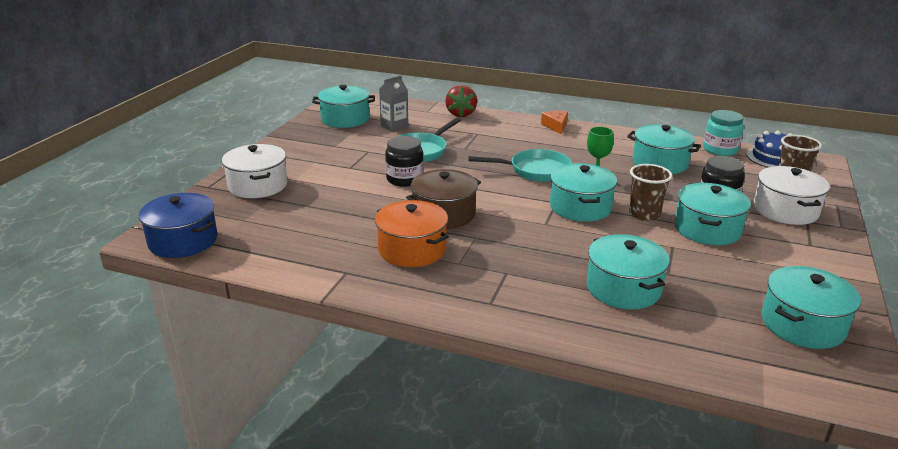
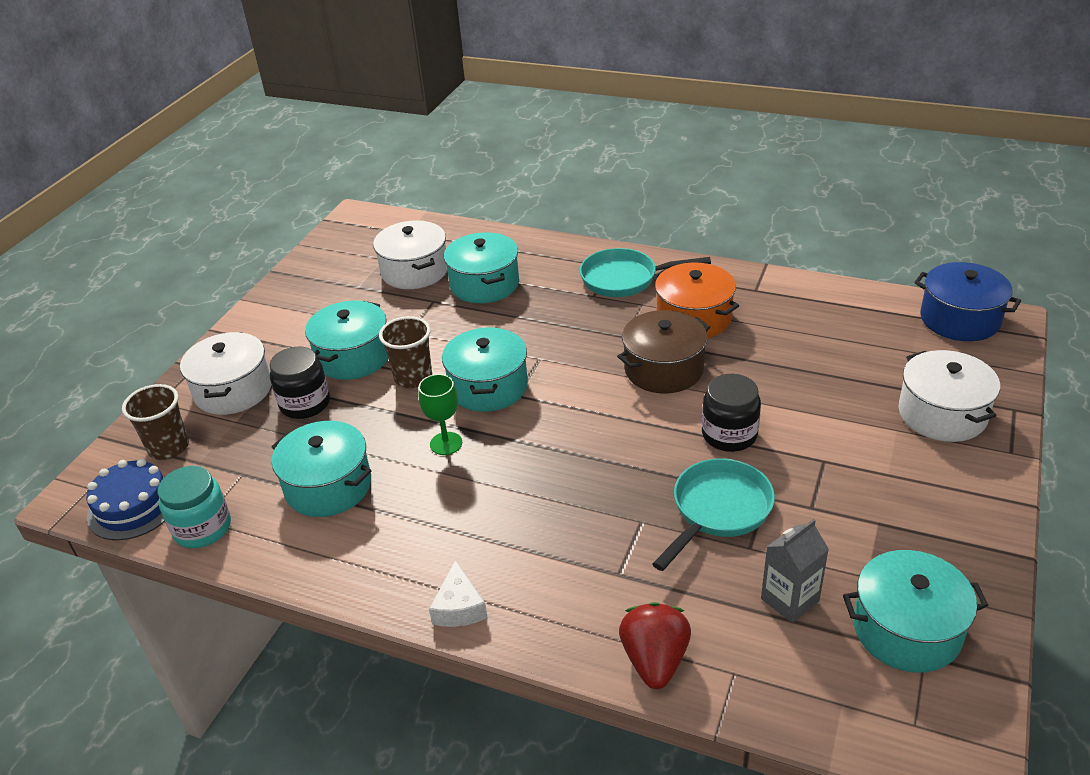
camera: 175 degrees left, 10 degrees up
turquoise pan [468,149,572,182] -> turquoise pan moved to [580,248,711,297]
orange cheese [541,111,568,135] -> white cheese [429,560,488,627]
turquoise pot [762,266,861,349] -> none
none -> white pot [373,220,447,289]

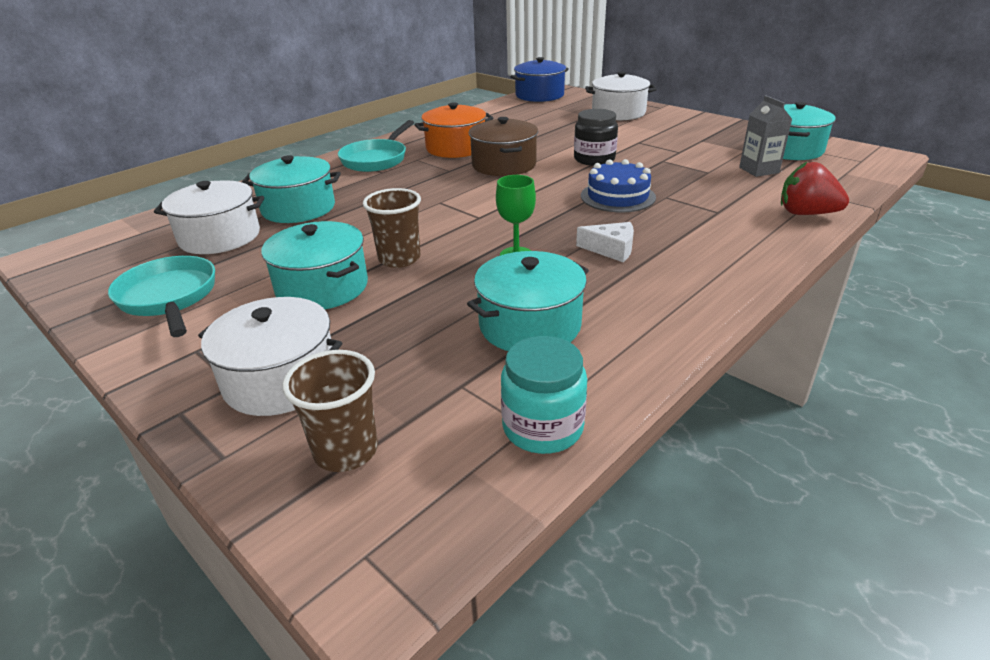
camera: 70 degrees left, 5 degrees down
blue cake [86,459,165,540] -> blue cake moved to [581,159,656,213]
black jar [270,346,330,419] -> none
white cheese [429,560,488,627] -> white cheese moved to [576,222,634,262]
turquoise pot [442,327,528,412] -> none
turquoise pan [652,458,775,571] -> turquoise pan moved to [108,256,215,337]

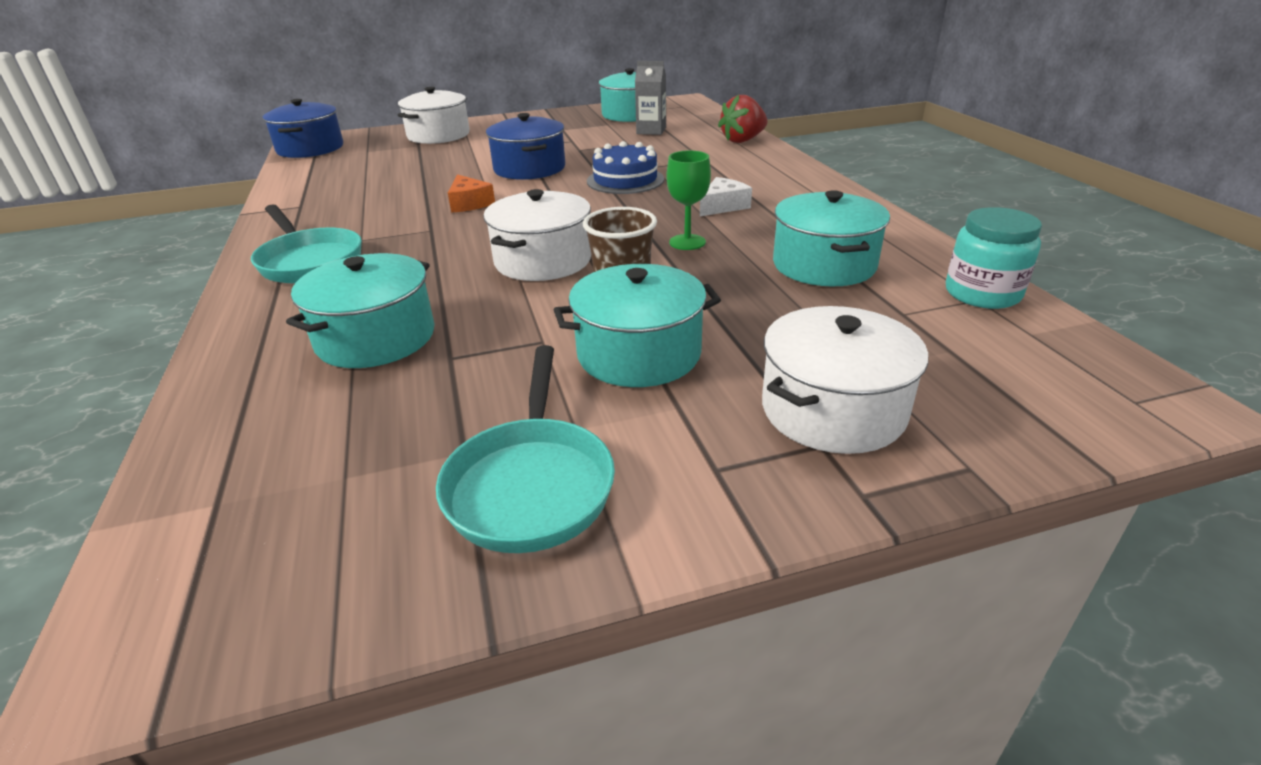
camera: 60 degrees left, 0 degrees up
turquoise pan [108,256,215,337] -> turquoise pan turned 90 degrees counterclockwise [436,345,615,553]
white pot [154,180,264,254] -> white pot moved to [483,189,591,281]
brown cup [282,350,378,472] -> none
orange pot [414,102,493,158] -> none
brown pot [469,117,538,176] -> orange cheese [448,174,495,213]
black jar [574,109,618,166] -> blue pot [486,113,565,180]

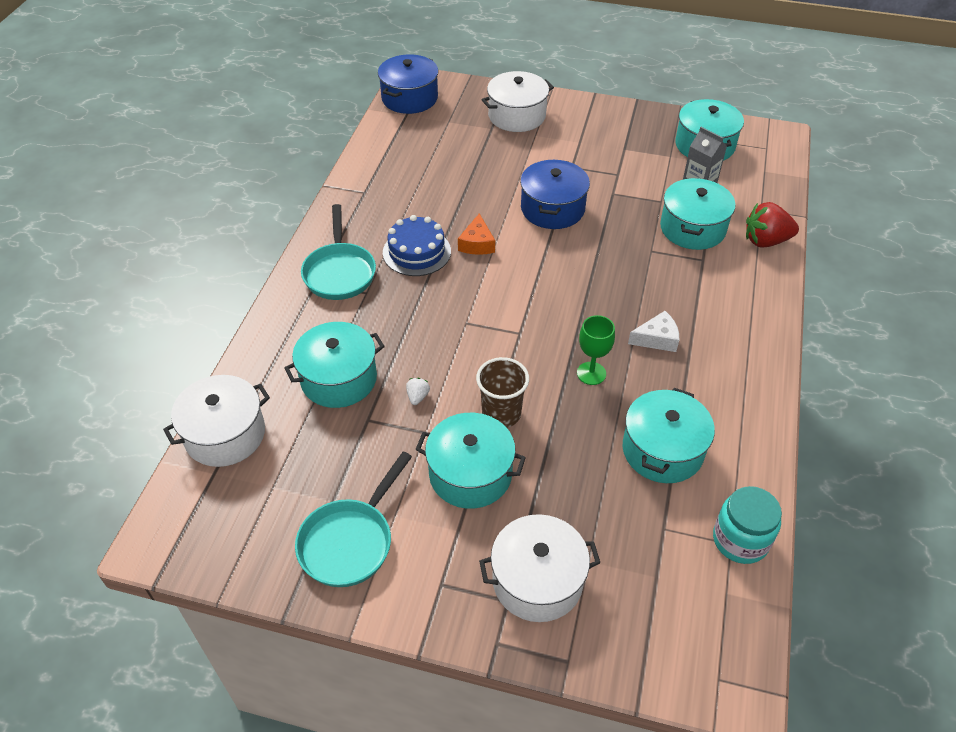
camera: 30 degrees right, 15 degrees up
white pot [483,189,591,281] -> white pot moved to [163,375,270,467]
blue cake [587,141,664,194] -> blue cake moved to [383,215,451,276]
none -> white strawberry [406,378,430,405]
none -> turquoise pot [660,178,735,250]

